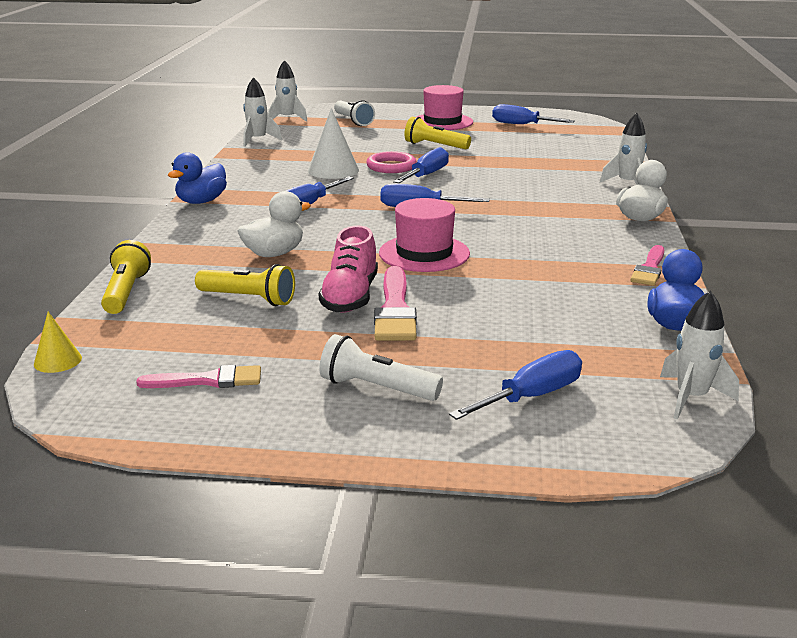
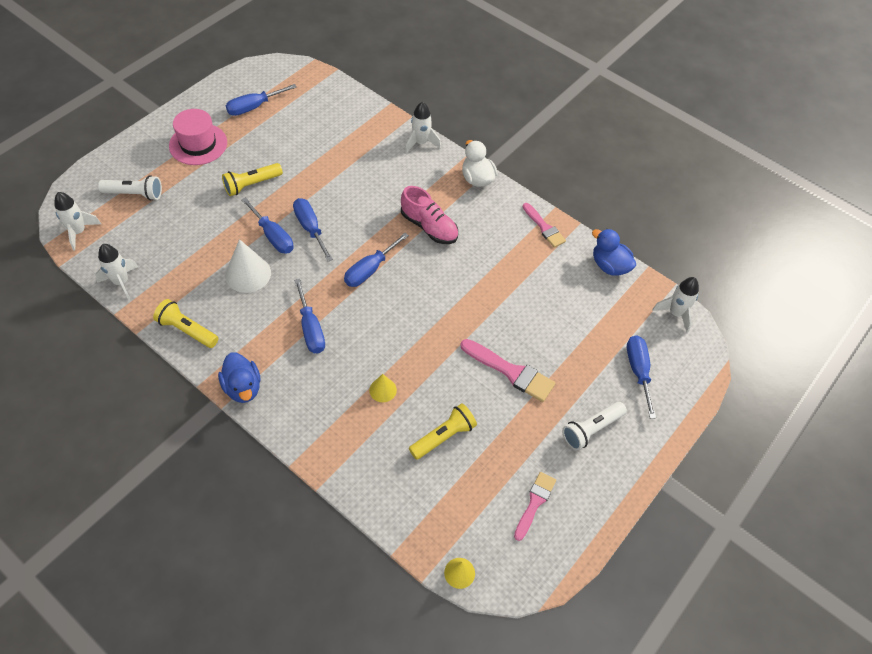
camera: 60 degrees left, 30 degrees up
yellow flashlight [101,240,151,314] -> yellow flashlight moved to [153,299,218,348]
white duck [238,191,311,257] -> yellow cone [369,374,397,402]
pink shoe [319,226,378,313] -> pink shoe moved to [401,186,458,244]
pink ring [366,151,417,173] -> blue screwdriver [241,197,294,254]
pink hat [379,198,470,272] -> none

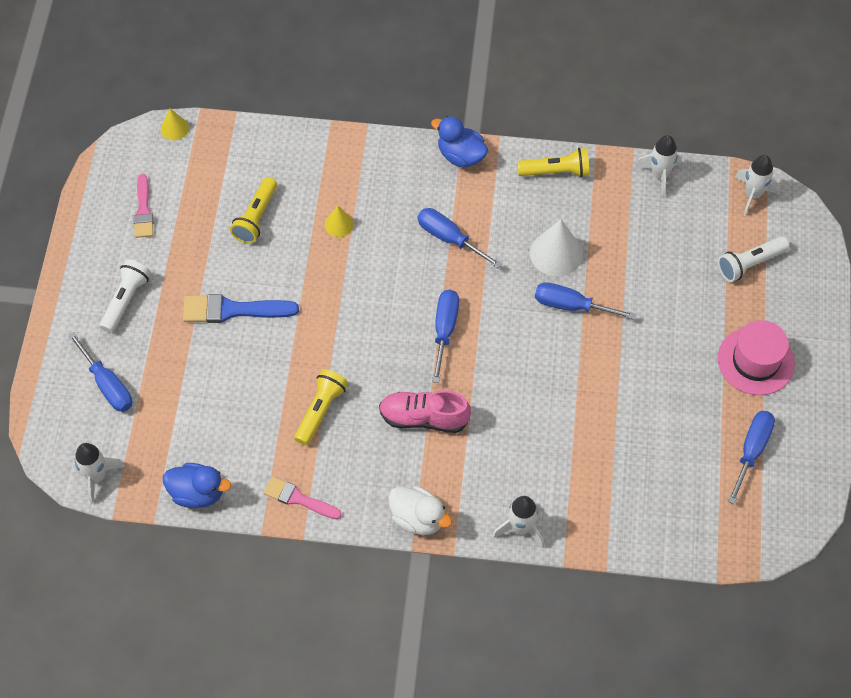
camera: 150 degrees right, 5 degrees up
yellow flashlight [222,163,283,196] -> yellow flashlight moved to [294,369,348,446]
blue screwdriver [293,198,333,261] -> none
pink brush [460,339,555,402] -> blue brush [183,294,299,323]

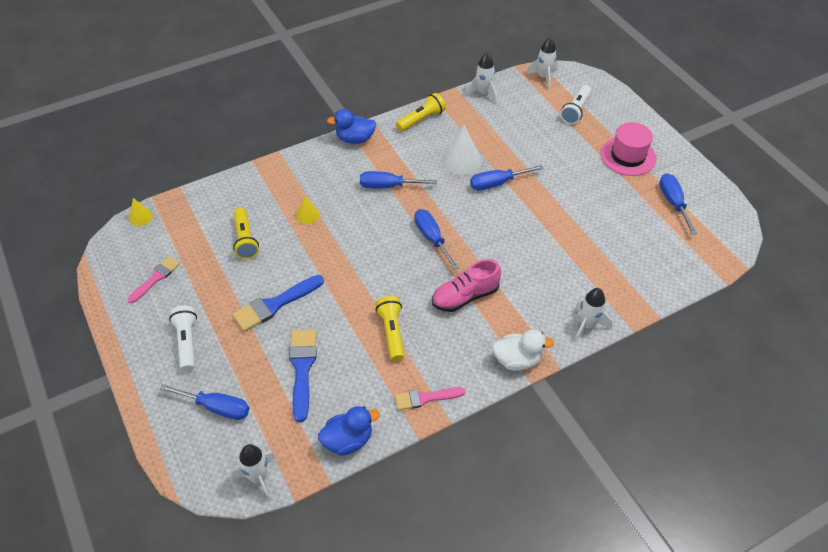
camera: 35 degrees left, 10 degrees down
pink brush [133,174,154,238] -> pink brush turned 105 degrees counterclockwise [127,256,180,303]
none -> blue brush [289,329,317,422]

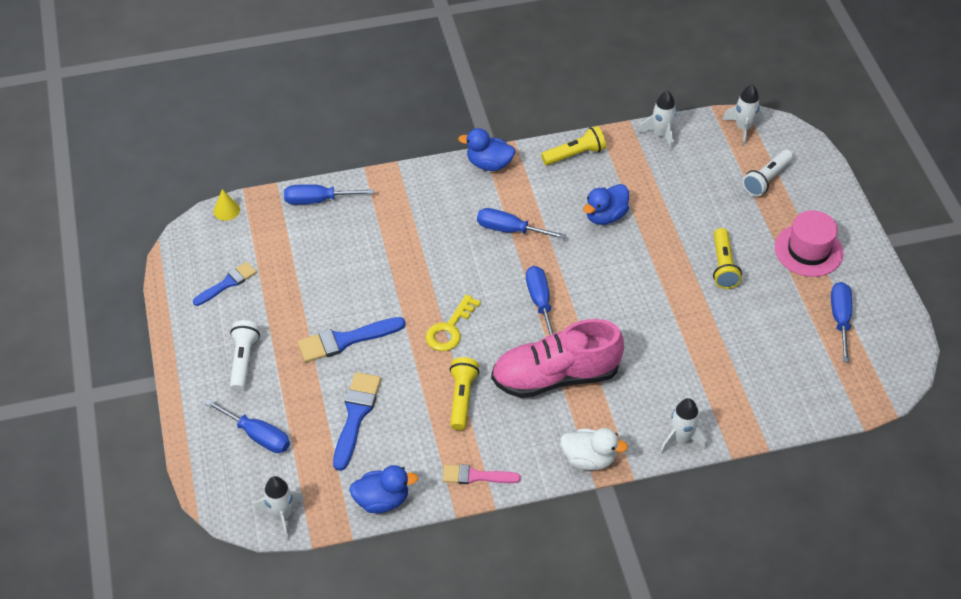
camera: 15 degrees right, 0 degrees up
pink brush [127,256,180,303] -> blue brush [193,262,257,306]
yellow flashlight [233,208,259,259] -> yellow flashlight moved to [713,228,742,289]
yellow cone [296,196,320,224] -> none
pink shoe [432,259,501,312] -> pink shoe [491,319,624,398], size x1.55
white cone [442,125,482,175] -> blue duck [583,184,629,225]
blue screwdriver [470,165,544,191] -> blue screwdriver moved to [284,184,374,205]
none -> yellow key [426,294,481,351]

